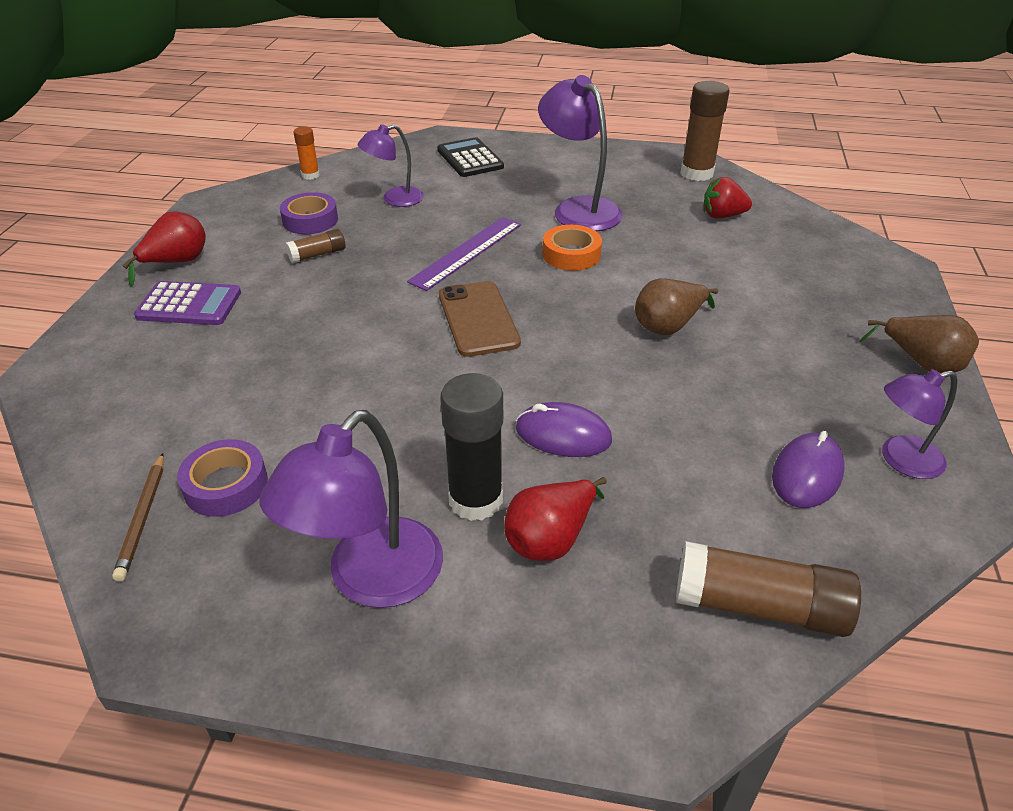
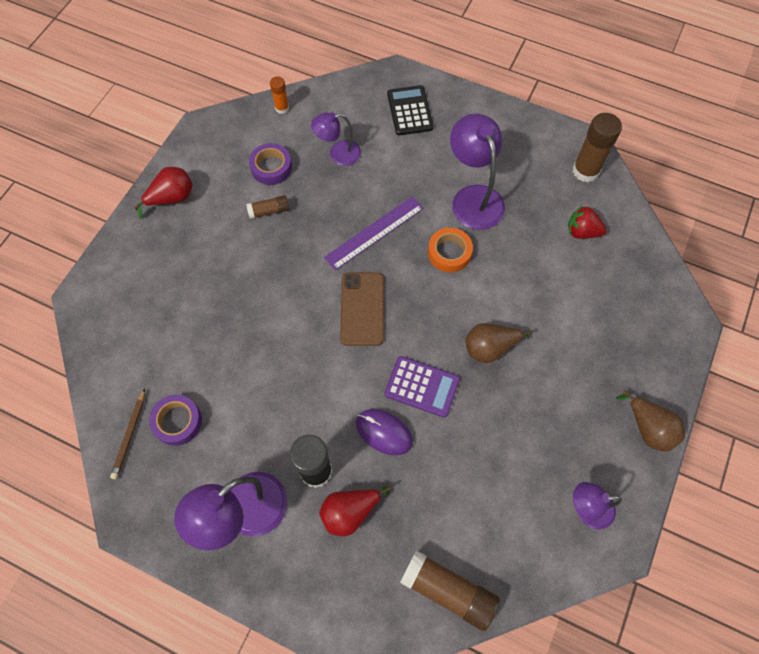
camera: 15 degrees right, 25 degrees up
purple calculator [134,281,241,325] -> purple calculator moved to [384,356,460,418]
purple mouse [772,431,845,508] -> none

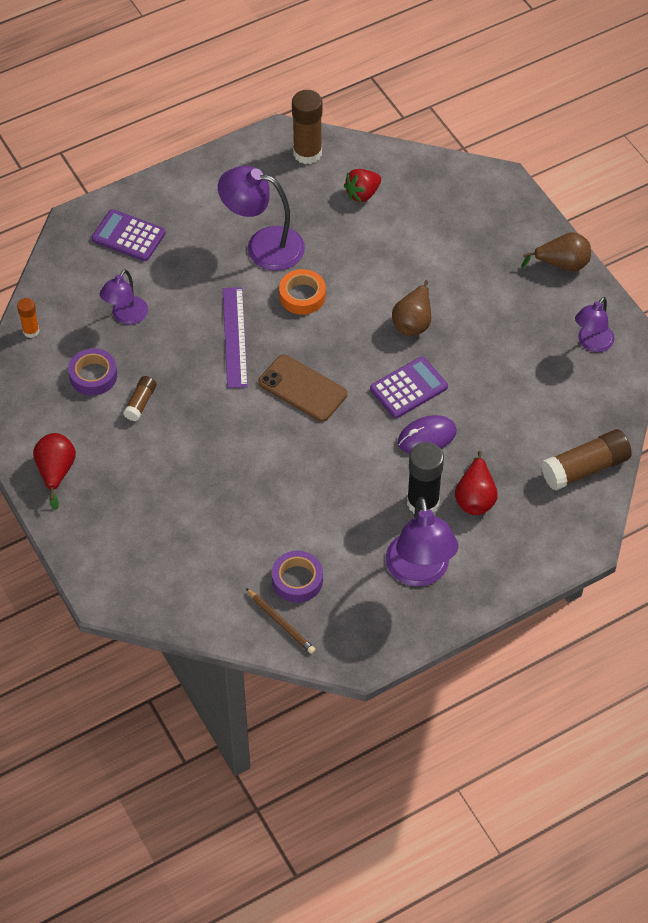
camera: 55 degrees left, 10 degrees down
black calculator [387,85,434,136] -> purple calculator [92,209,166,261]

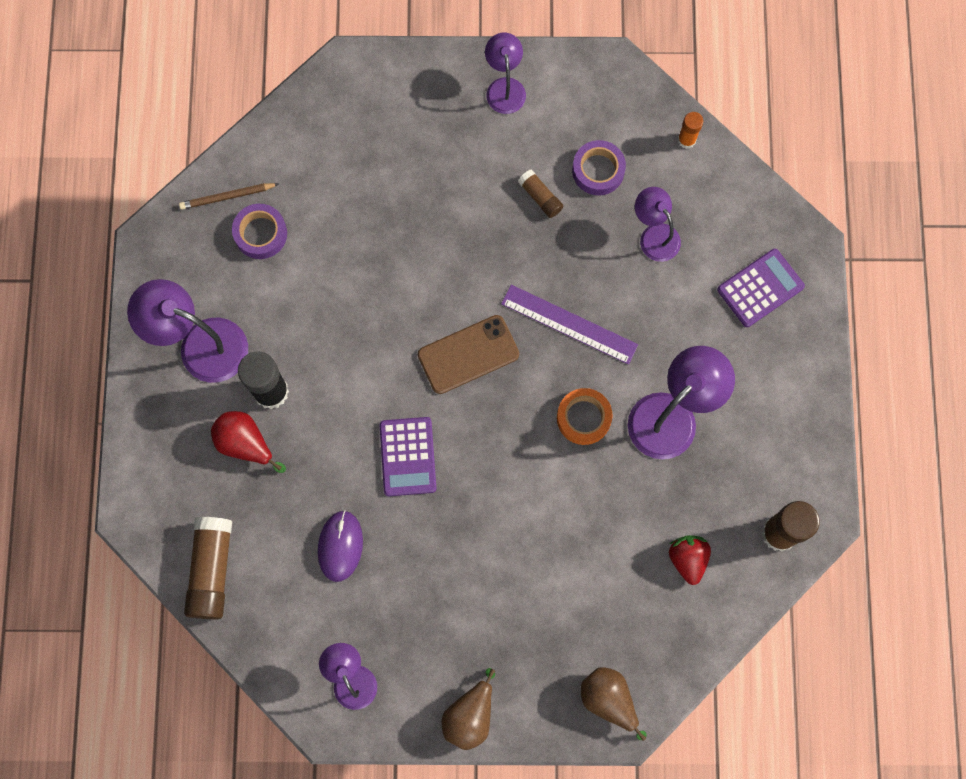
camera: 120 degrees right, 20 degrees up
red pear [33,433,76,510] -> purple lamp [485,33,526,114]
brown pear [392,280,431,336] -> brown pear moved to [581,667,646,741]
purple mouse [398,415,457,453] -> purple mouse moved to [318,510,363,582]

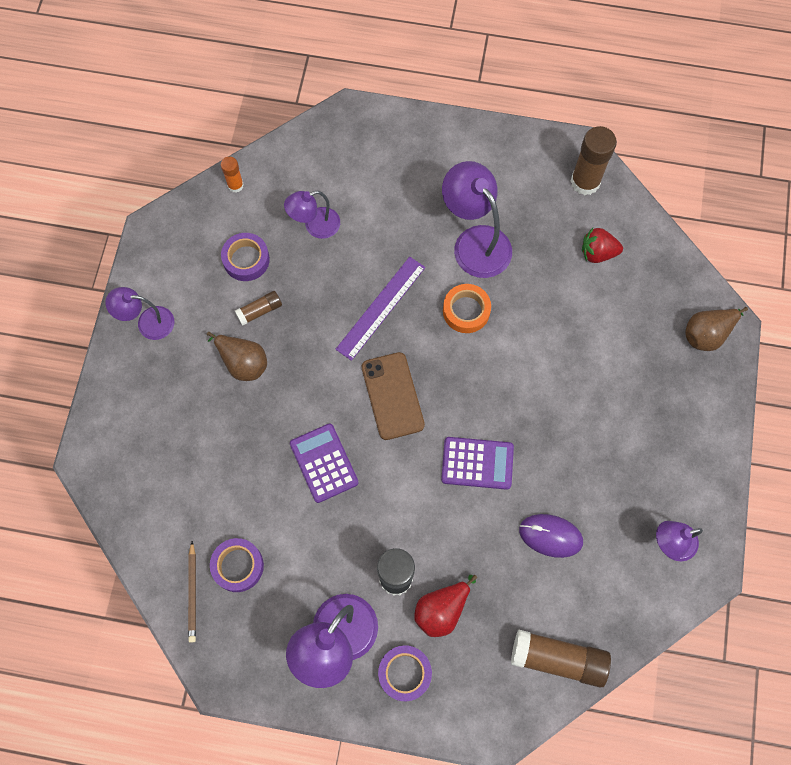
camera: 80 degrees left, 5 degrees down
brown pear [441,668,495,750] -> brown pear moved to [207,332,267,381]
purple calculator [717,249,805,327] -> purple calculator moved to [290,423,359,503]
none -> purple tape [378,645,432,701]

